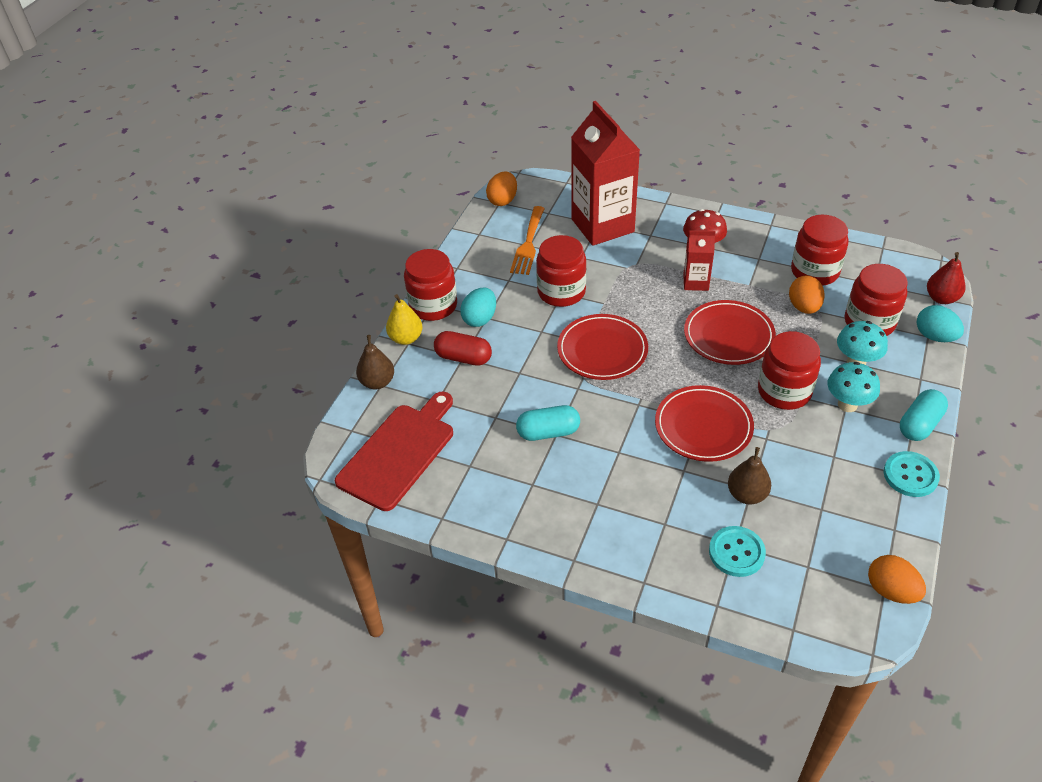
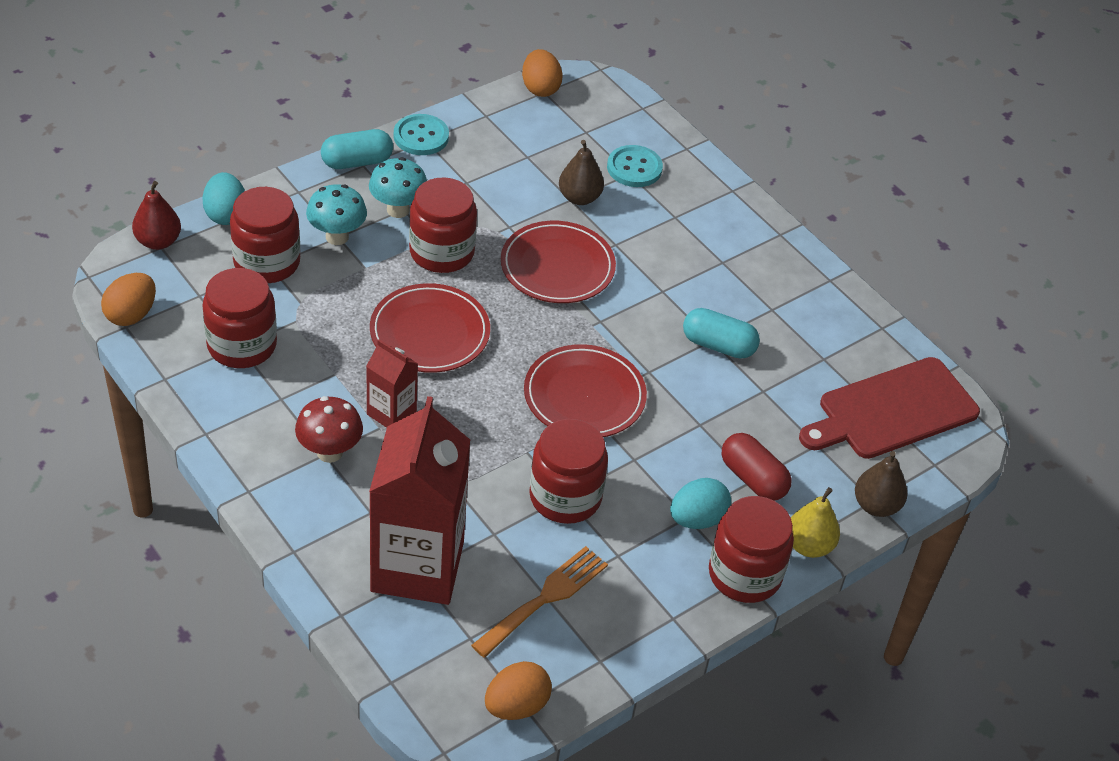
camera: 155 degrees left, 0 degrees up
orange egg [789,276,825,314] -> orange egg moved to [101,273,156,326]

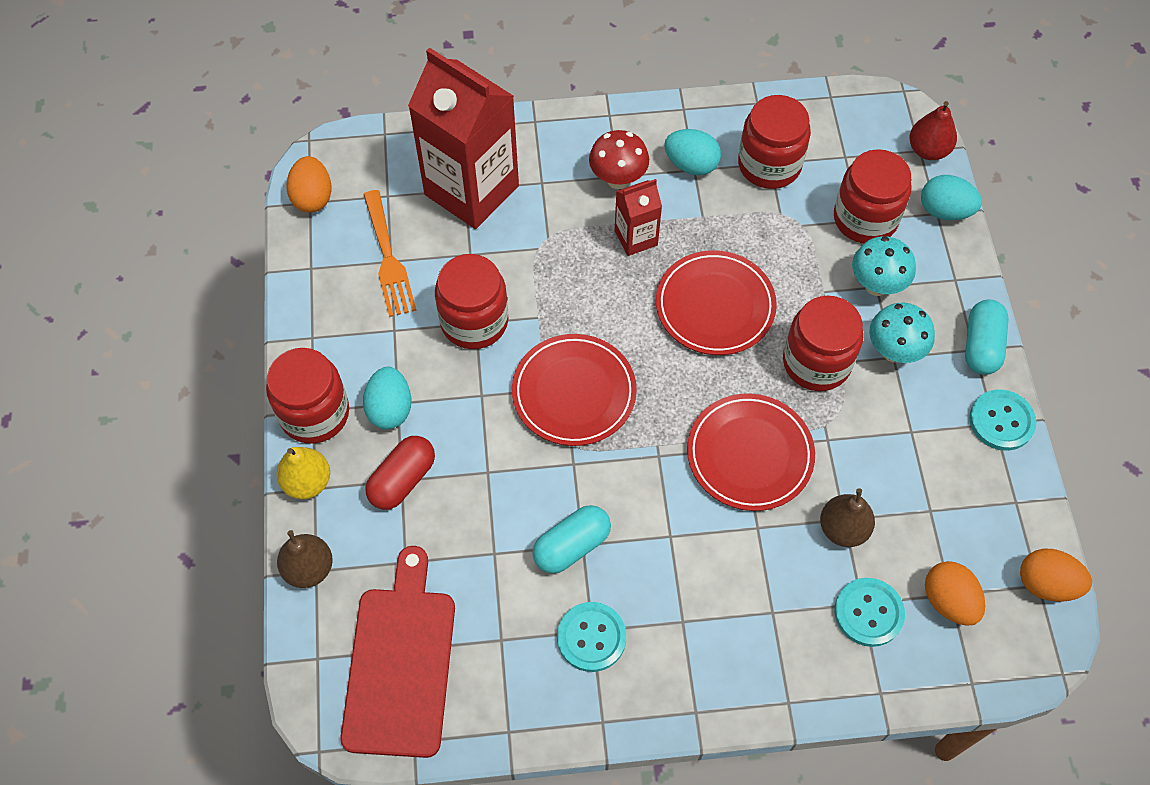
camera: 125 degrees right, 15 degrees up
orange egg [101,273,156,326] -> orange egg moved to [925,561,985,626]
red capsule [722,433,792,501] -> red capsule turned 45 degrees counterclockwise [365,436,435,510]
none -> turquoise button [557,602,626,672]
none -> turquoise egg [664,129,721,176]

